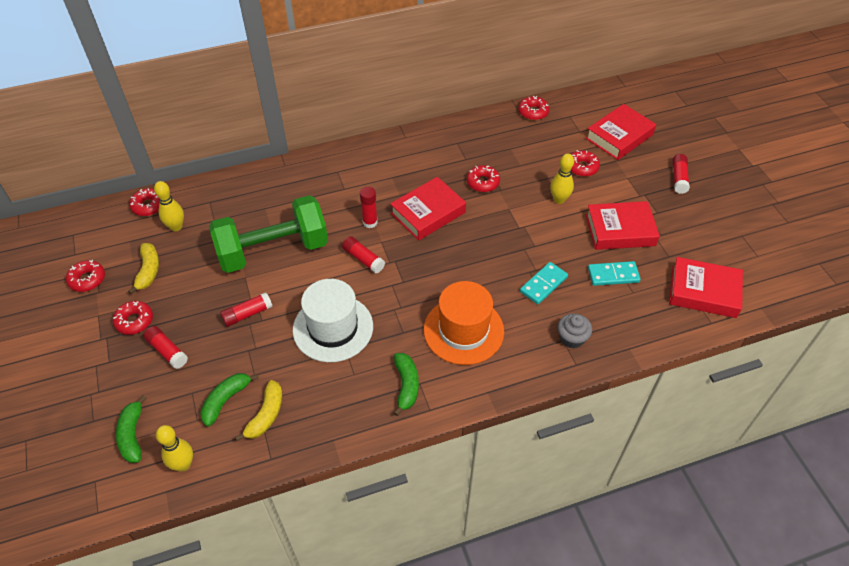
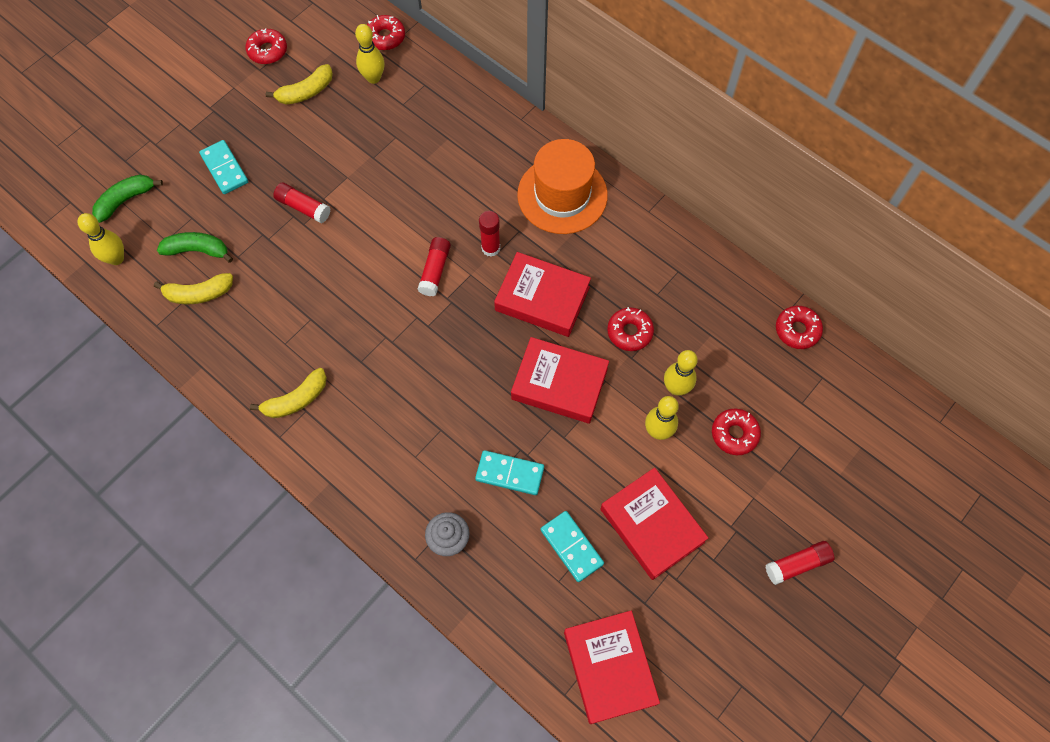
camera: 60 degrees right, 15 degrees up
red donut [113,301,153,335] -> none
red glue stick [144,326,188,369] -> turquoise domino [199,140,248,194]
green dumbbell [209,195,328,273] -> none
white hat [293,279,373,362] -> none
green banana [394,353,419,416] -> yellow banana [250,368,327,418]
orange hat [424,281,504,365] -> orange hat moved to [517,139,608,234]
red book [586,104,656,160] -> red book moved to [511,337,609,424]
none -> yellow bowling pin [664,350,698,395]

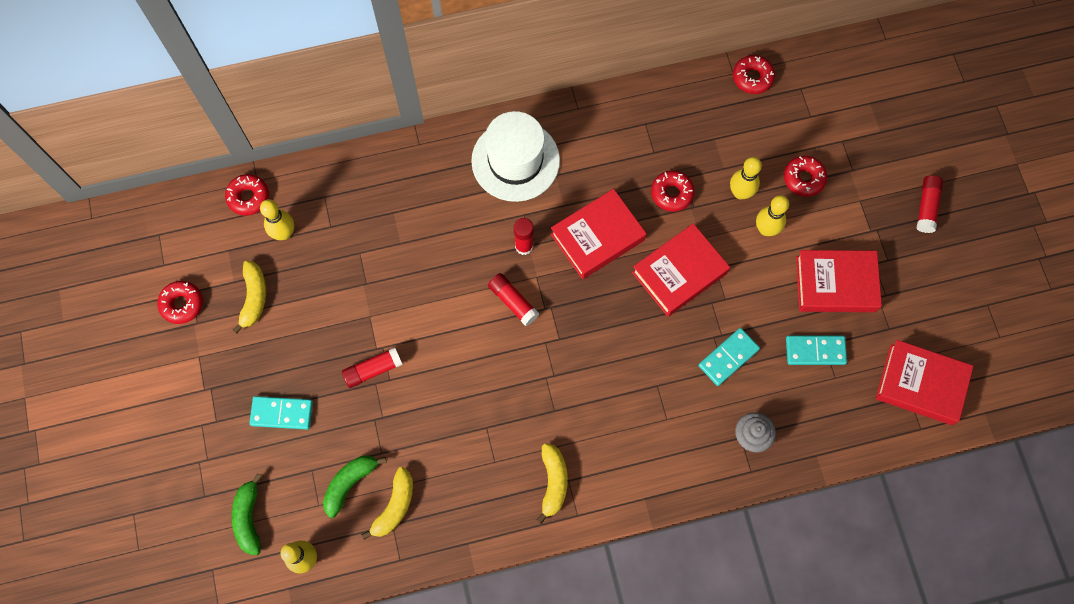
camera: 55 degrees left, 5 degrees up
orange hat [517,139,608,234] -> white hat [471,111,560,202]

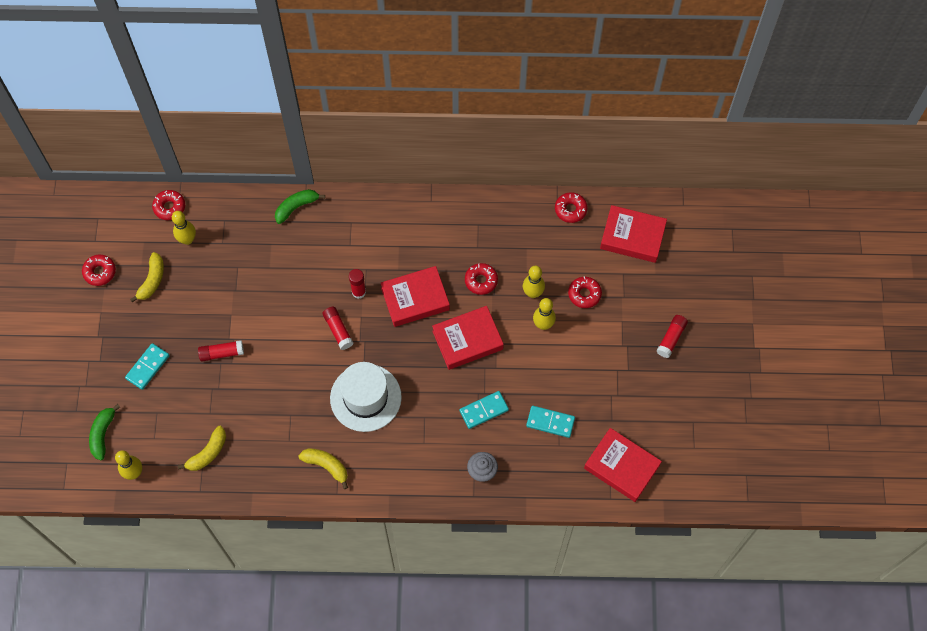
camera: 15 degrees right, 5 degrees down
turquoise domino [249,396,313,429] -> turquoise domino turned 75 degrees counterclockwise [125,343,170,390]
green banana [323,456,387,518] -> green banana moved to [275,189,325,224]
white hat [471,111,560,202] -> white hat moved to [330,362,402,432]
yellow banana [537,443,568,524] -> yellow banana turned 75 degrees counterclockwise [298,448,348,489]
red book [796,250,882,312] -> red book moved to [600,205,667,263]

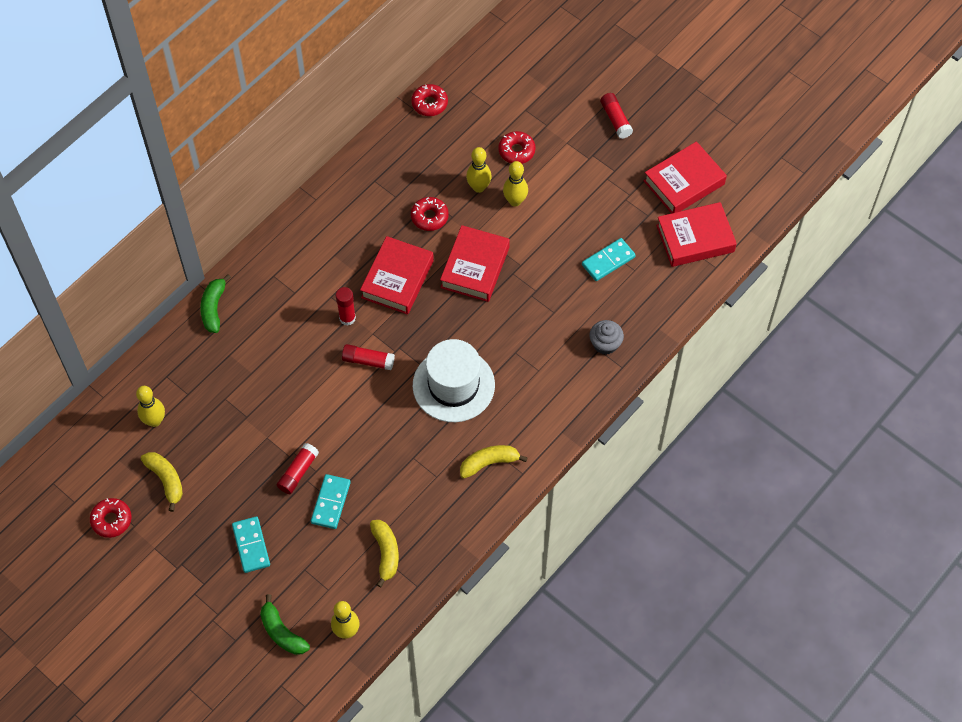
camera: 50 degrees left, 5 degrees down
red donut [152,190,185,220] -> none
turquoise domino [459,391,509,429] -> turquoise domino moved to [311,474,351,529]
red book [600,205,667,263] -> red book moved to [644,141,727,213]

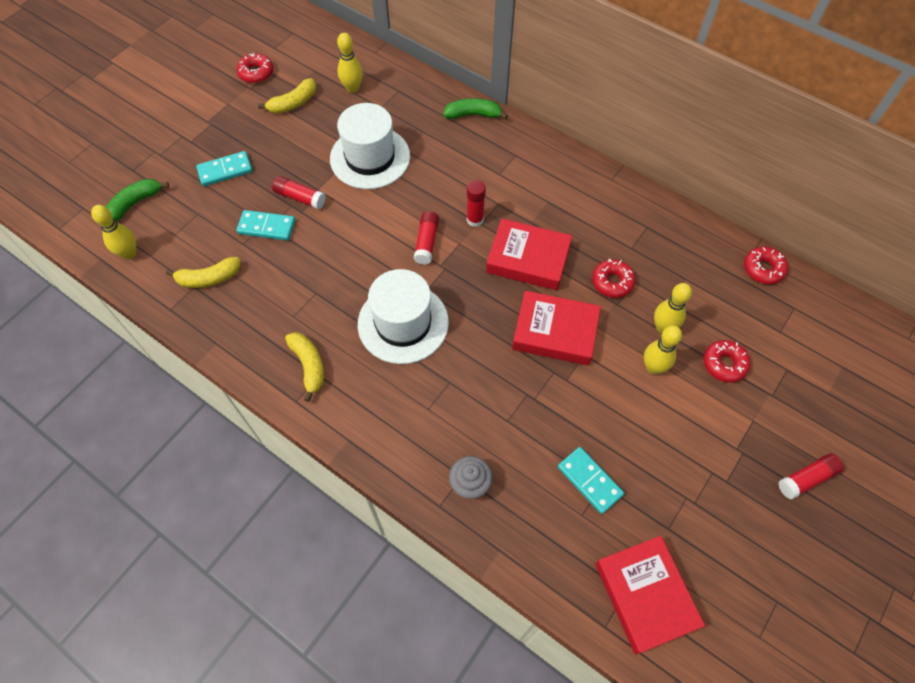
camera: 85 degrees right, 0 degrees up
red book [644,141,727,213] -> none
none -> white hat [330,103,410,189]

